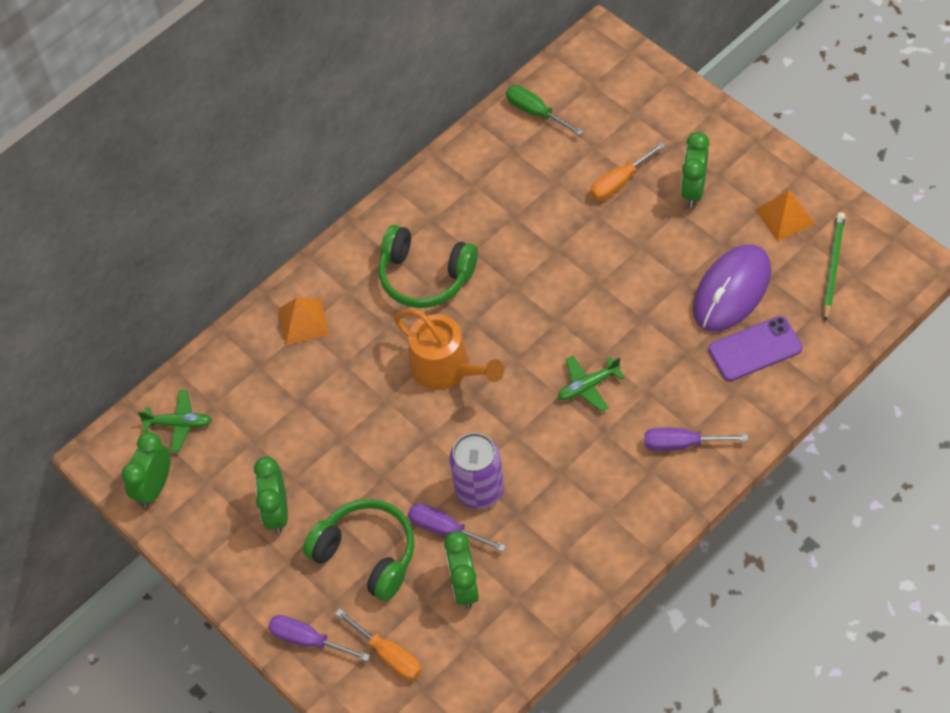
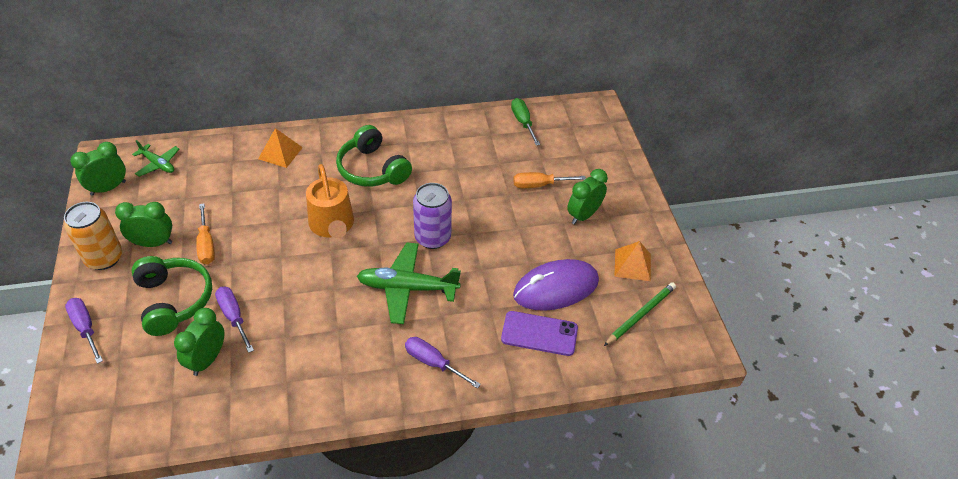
camera: 25 degrees right, 10 degrees down
green clock [254,457,288,534] -> green clock turned 60 degrees clockwise [115,202,172,247]
orange screwdriver [335,608,421,680] -> orange screwdriver moved to [196,204,215,264]
purple can [450,433,504,509] -> purple can moved to [413,183,452,249]
green plane [558,356,625,412] -> green plane [357,242,461,324], size x1.77
none -> orange can [64,202,122,270]

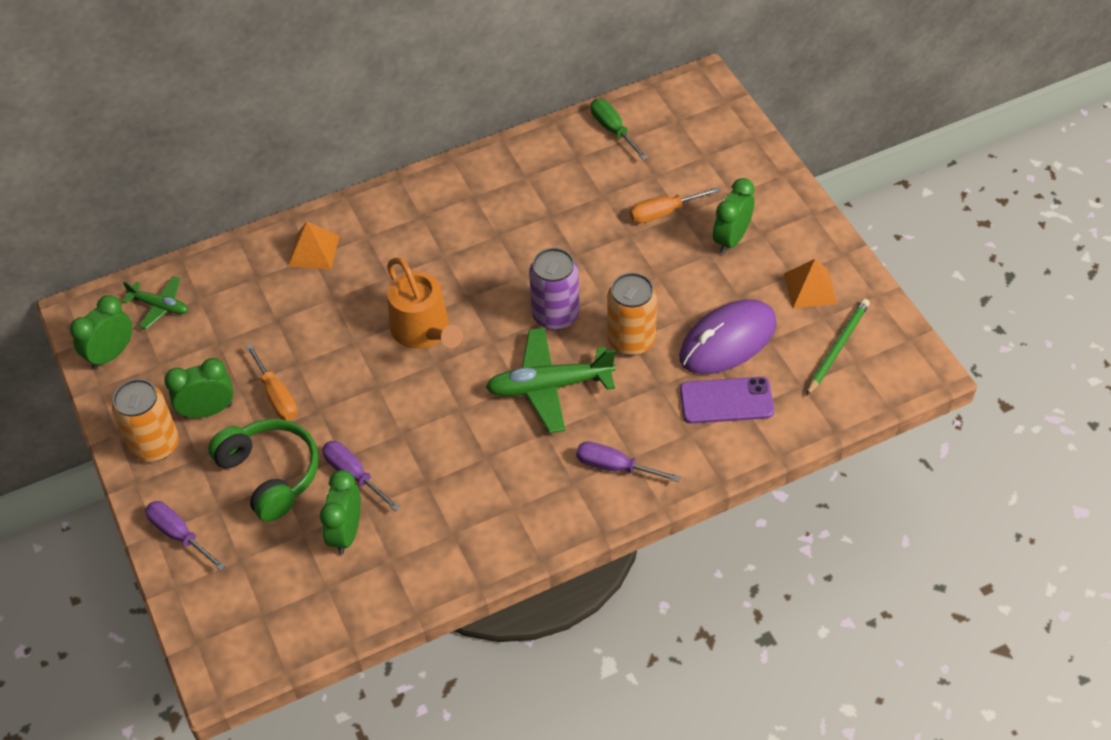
camera: 10 degrees left, 5 degrees up
green headphones [336,125,412,187] -> none
none -> orange can [607,273,657,356]

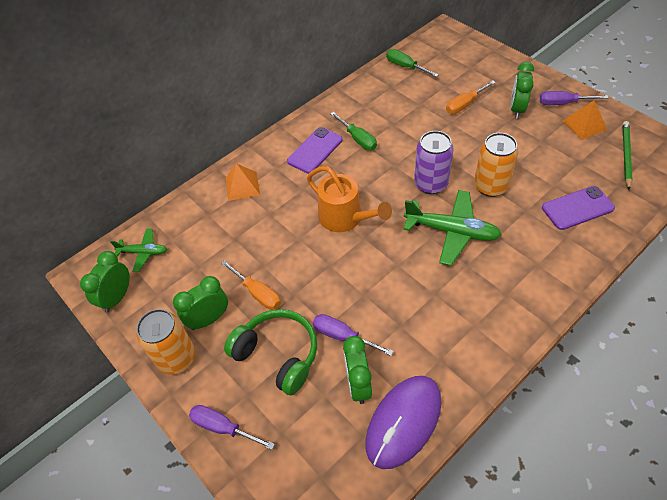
camera: 15 degrees left, 0 degrees up
green plane [486,328,616,433] -> green plane turned 135 degrees counterclockwise [403,190,502,266]
purple screwdriver [576,441,681,482] -> purple screwdriver moved to [540,91,608,105]
purple mouse [679,299,777,374] -> purple mouse moved to [365,376,441,469]
none -> purple phone [287,127,343,174]
none -> green screwdriver [330,112,377,150]

